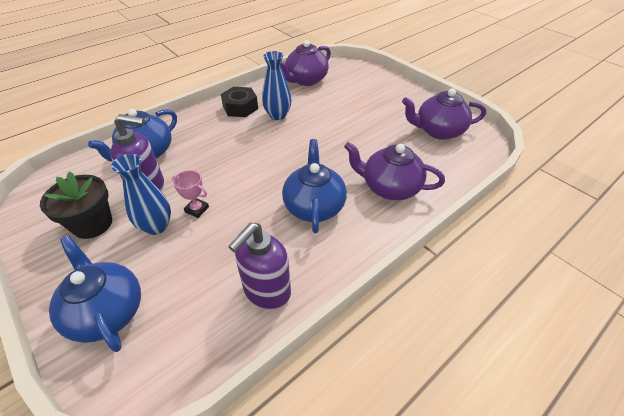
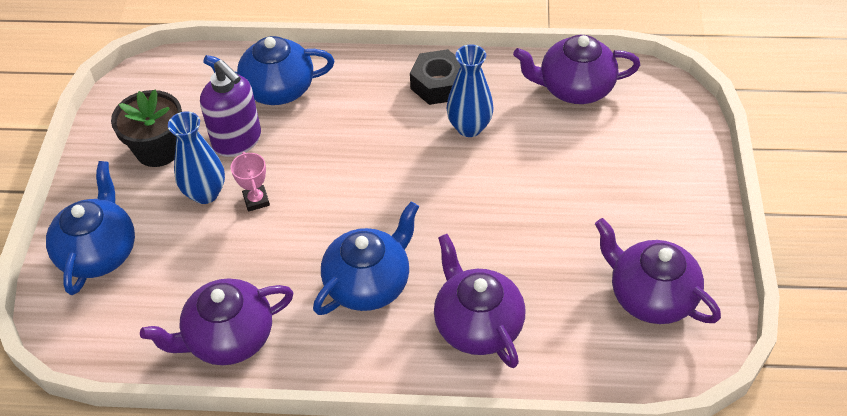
camera: 45 degrees right, 5 degrees up
purple soap dispenser [228,223,291,310] -> purple teapot [140,278,294,365]

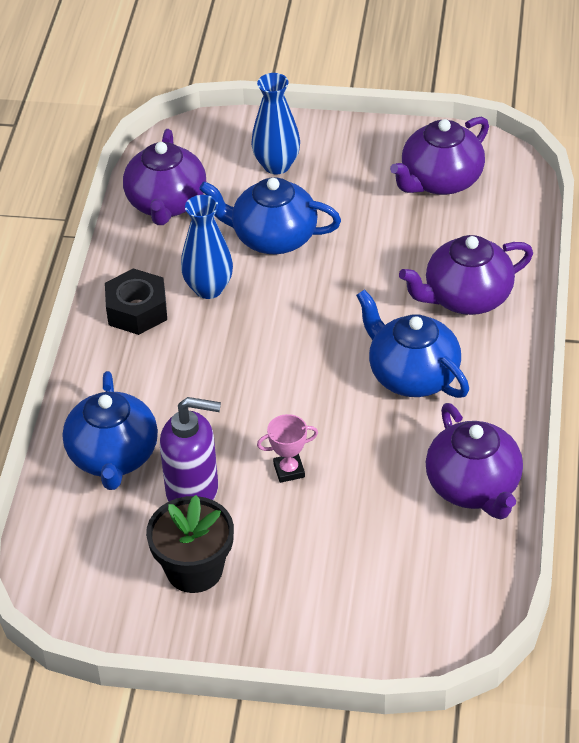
camera: 85 degrees left, 5 degrees down
blue teapot [46,161,135,295] -> blue teapot moved to [199,178,341,254]
blue vase [168,111,225,204] -> blue vase moved to [251,73,300,174]
purple soap dispenser [200,60,261,157] -> purple soap dispenser turned 45 degrees clockwise [160,397,221,502]

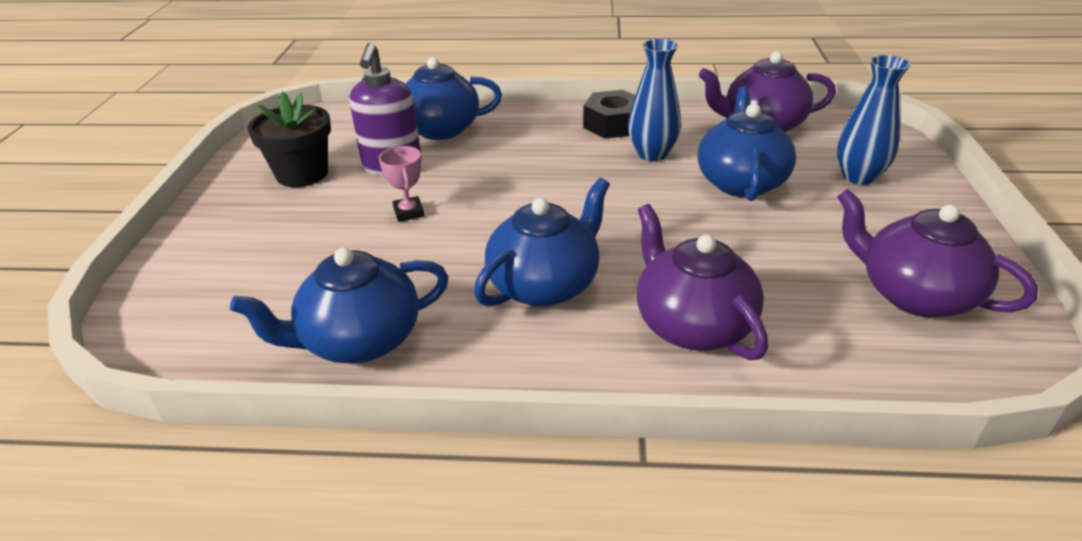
camera: 85 degrees right, 10 degrees down
purple teapot [426,403,523,519] -> blue teapot [230,248,449,364]

